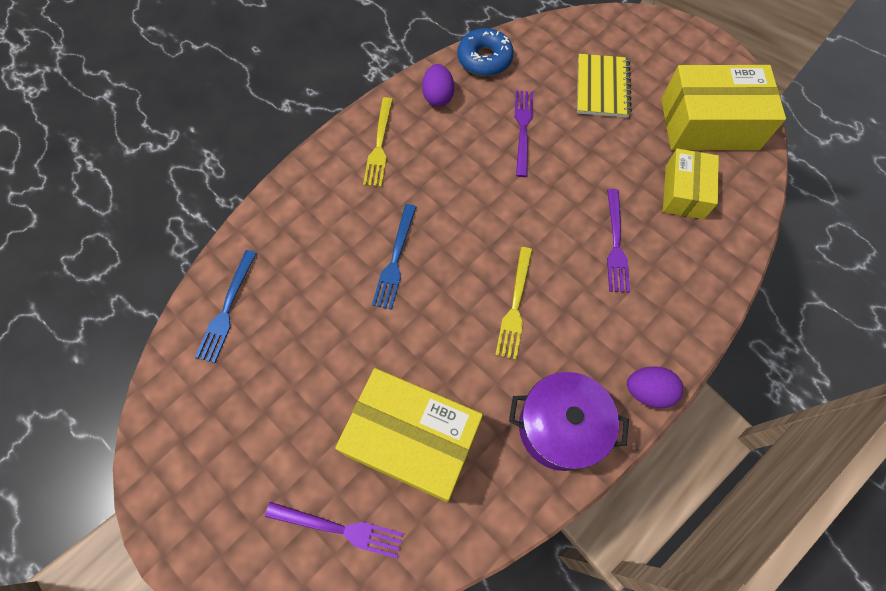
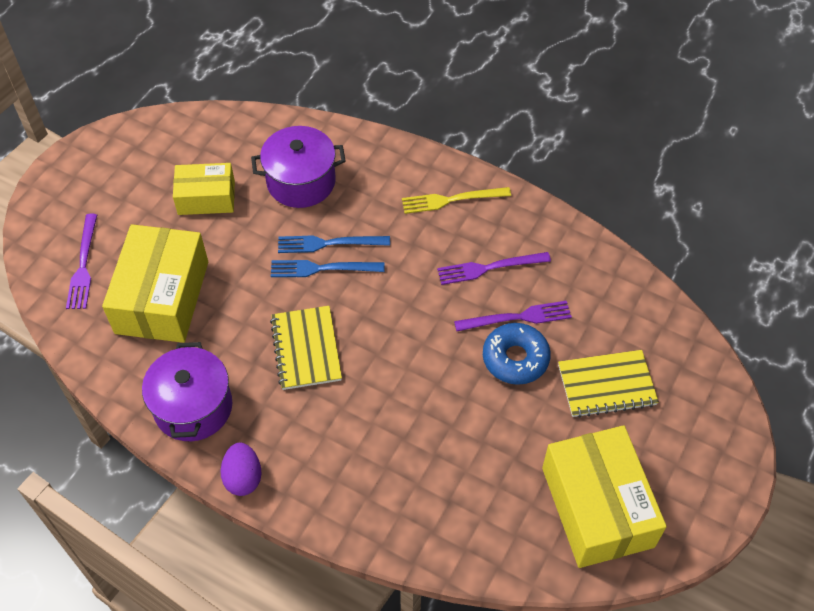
camera: 75 degrees right, 10 degrees down
blue fork [195,250,257,363] -> blue fork moved to [271,260,385,277]
purple egg [422,64,454,107] -> none
blue donut [457,28,514,76] -> blue donut moved to [483,323,551,385]
yellow fork [495,247,532,360] -> yellow notebook [270,306,342,390]
purple fork [607,189,630,293] -> purple fork moved to [437,252,551,285]
yellow box [663,149,719,219] -> yellow box moved to [173,163,235,215]
none -> purple pot [251,126,346,208]

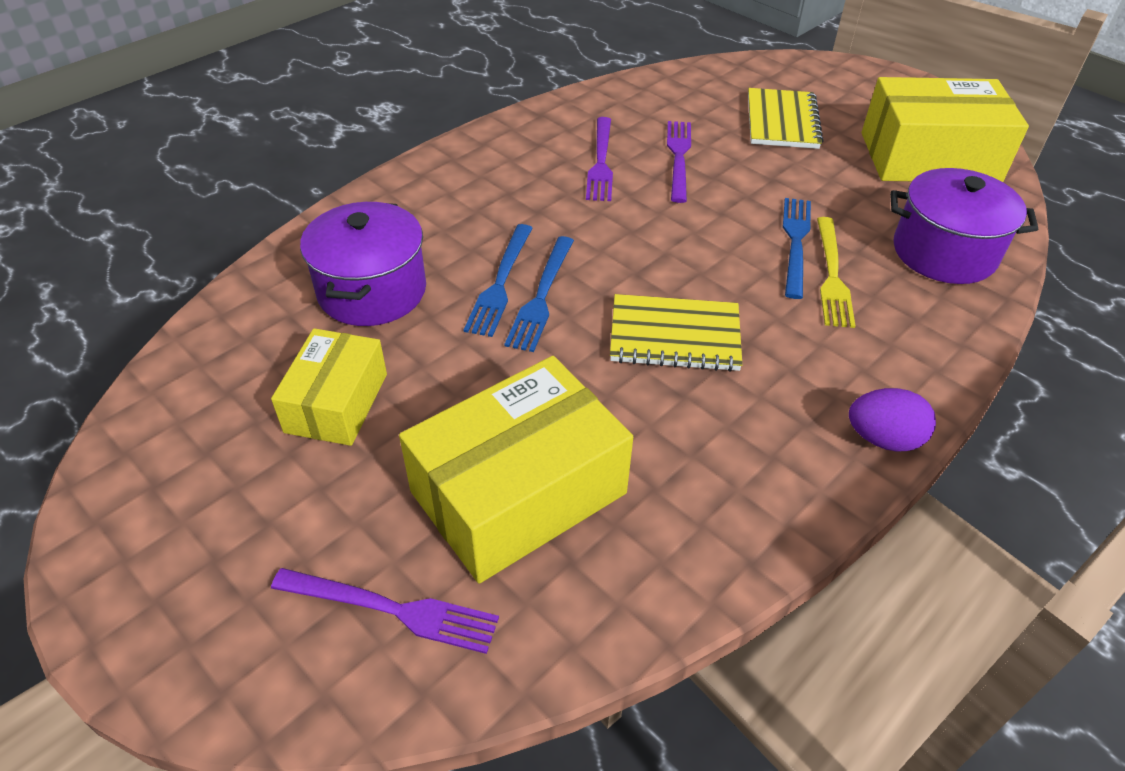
camera: 75 degrees left, 10 degrees down
yellow box [102,224,208,343] -> yellow box turned 60 degrees counterclockwise [399,356,633,584]
purple pot [142,342,232,441] -> purple pot moved to [890,168,1038,284]
yellow fork [402,187,511,214] -> yellow fork moved to [817,217,856,328]
blue donut [483,323,551,385] -> none
none -> blue fork [783,198,811,299]

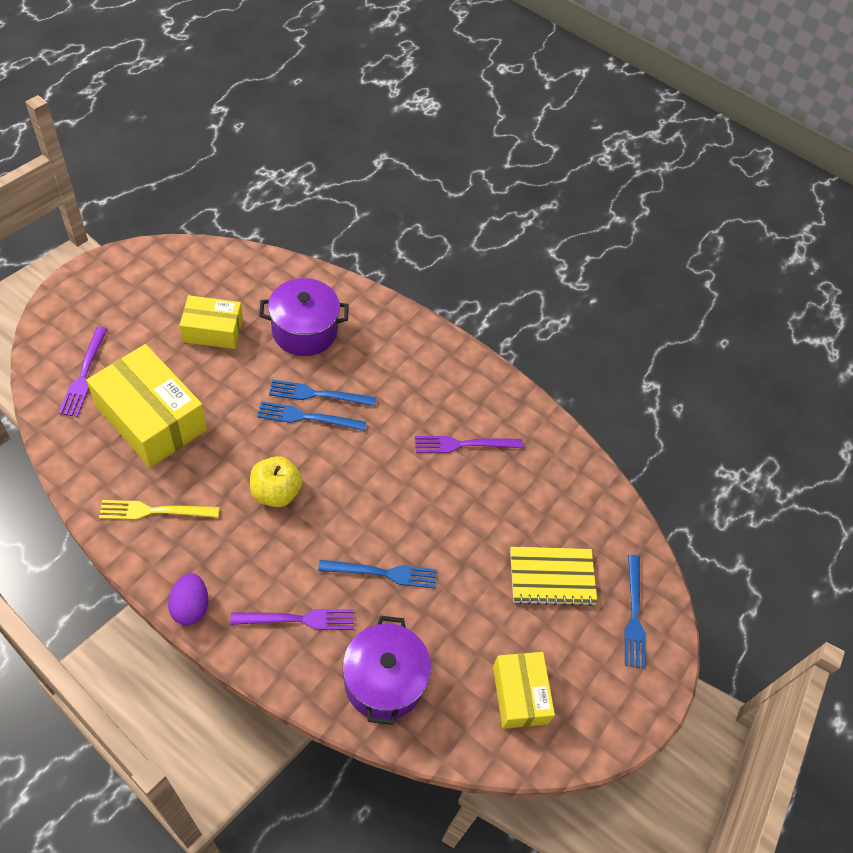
camera: 75 degrees right, 10 degrees up
yellow notebook [610,294,742,372] -> yellow apple [250,456,302,507]
purple fork [667,121,691,203] -> purple fork moved to [230,609,354,630]
yellow fork [817,217,856,328] -> yellow fork moved to [99,500,220,520]
yellow box [861,77,1029,182] -> yellow box [493,652,555,729], size x0.60
none -> blue fork [624,555,646,668]

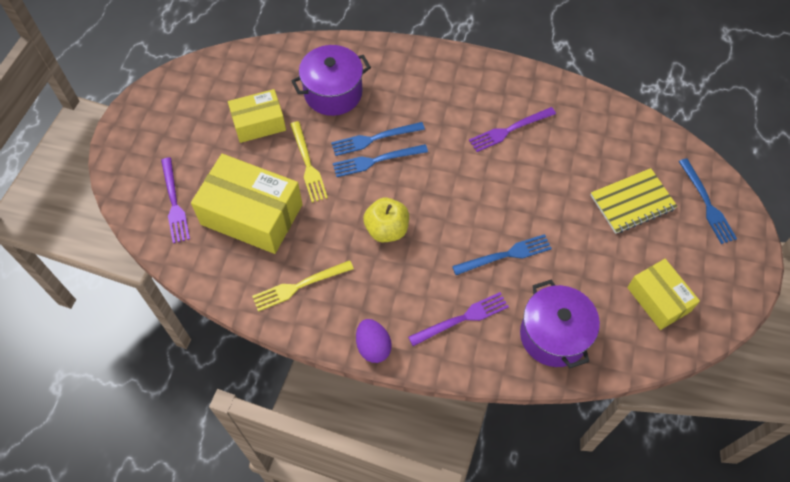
camera: 15 degrees left, 5 degrees up
none -> yellow fork [290,121,328,202]

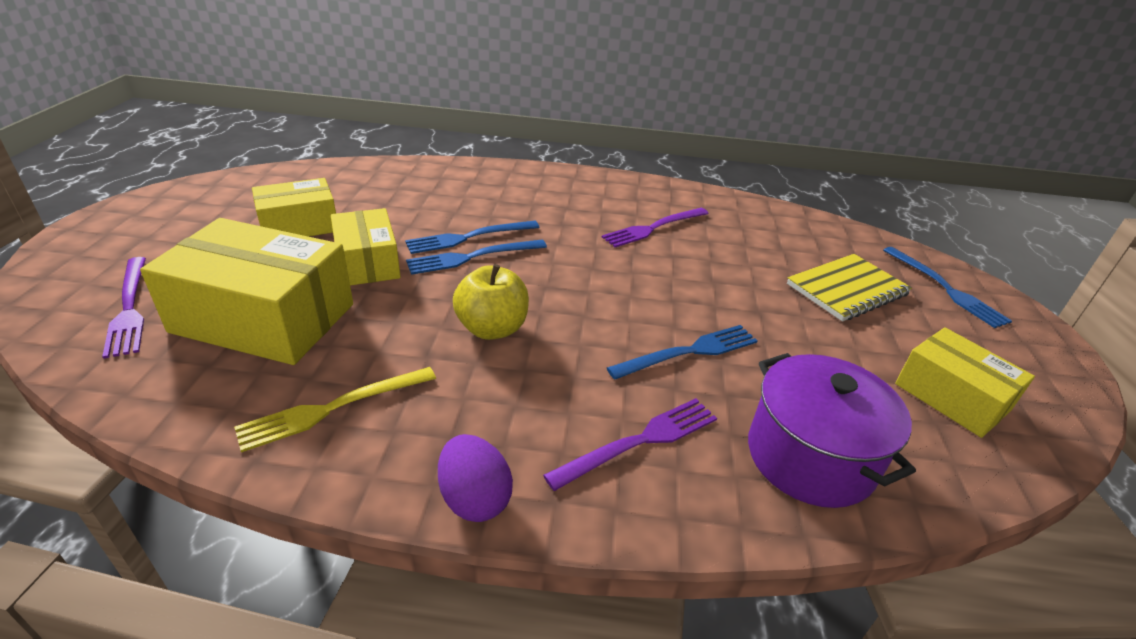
camera: 10 degrees left, 25 degrees down
yellow fork [290,121,328,202] -> yellow box [331,208,401,286]
purple pot [291,45,371,116] -> none

